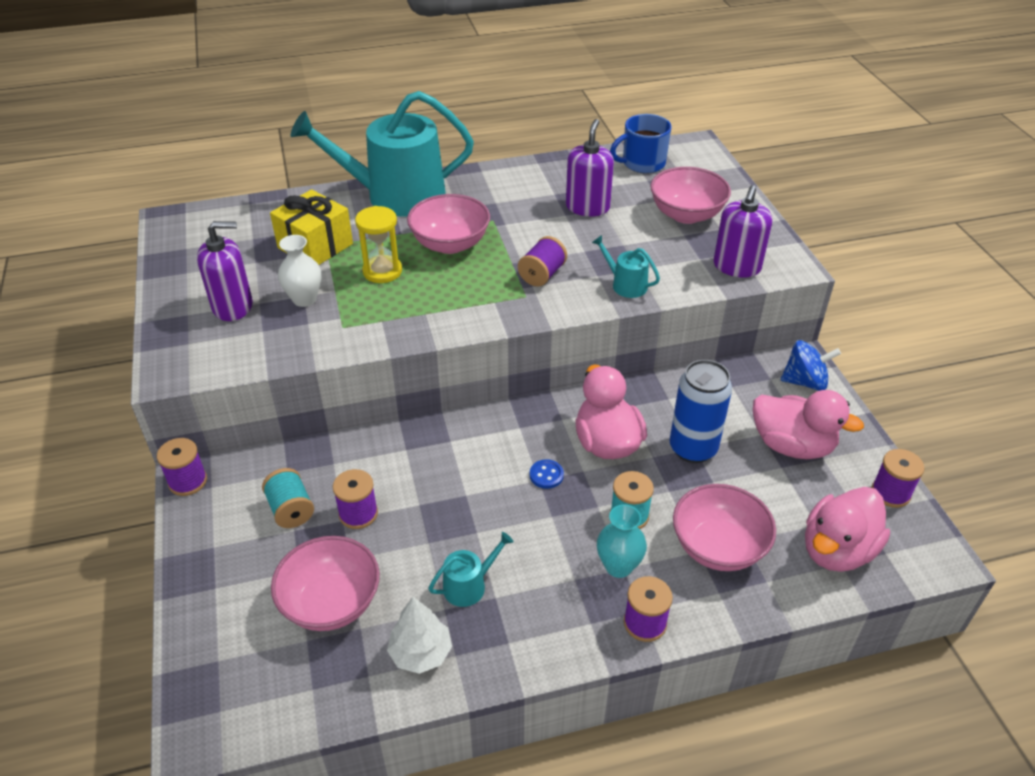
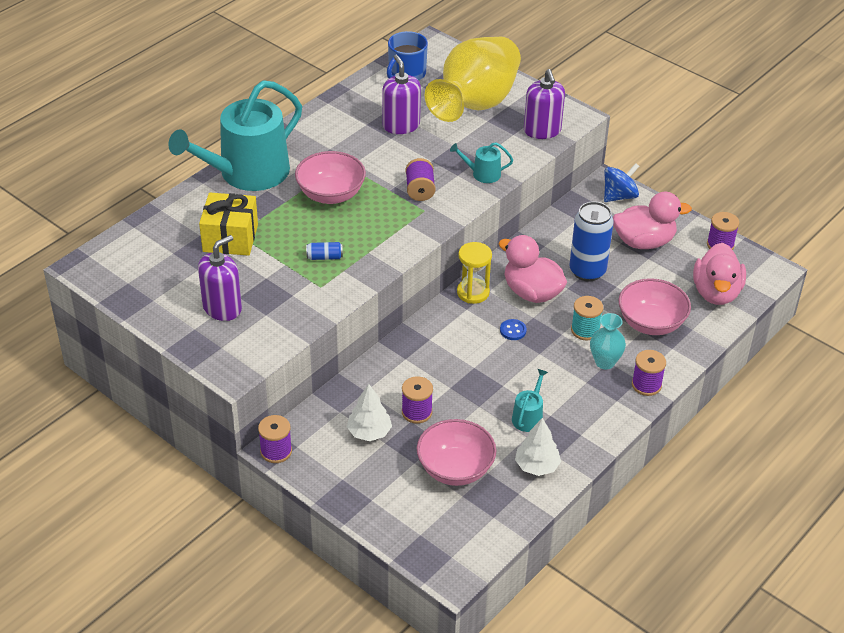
camera: 35 degrees left, 0 degrees up
turquoise spool [262,468,314,528] -> white tree [347,384,392,441]
white vase [278,235,321,307] -> none
yellow hourglass [355,206,402,283] -> yellow hourglass moved to [457,242,492,304]
pink bowl [650,167,731,224] -> yellow vase [425,37,521,122]
none -> blue can [306,242,343,260]

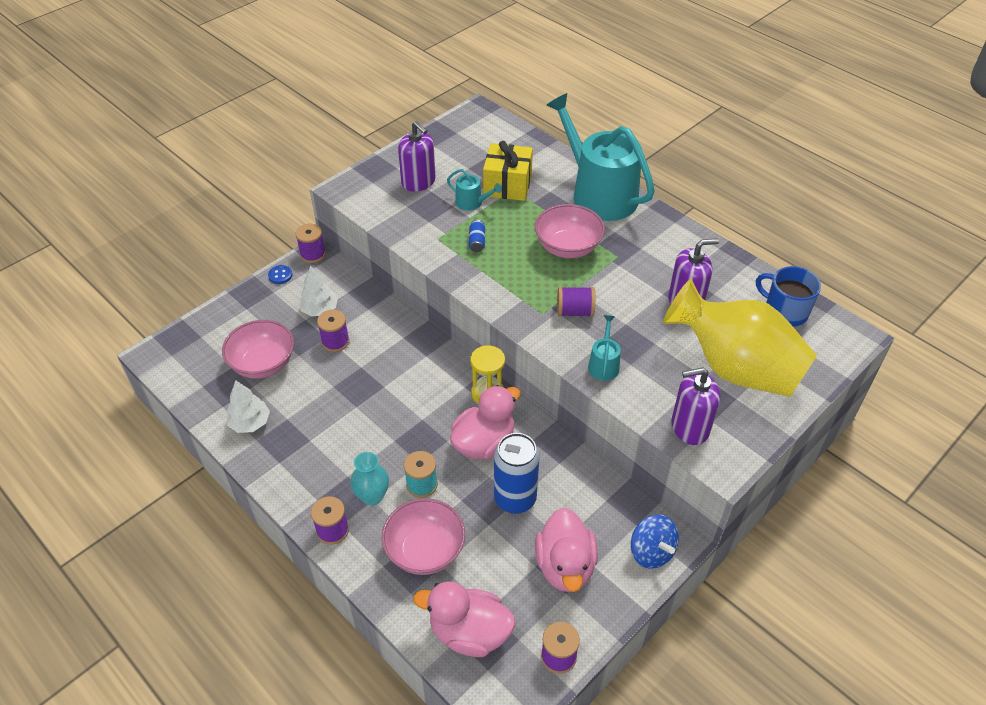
camera: 95 degrees right, 5 degrees up
blue button [500,319,527,340] -> blue button moved to [268,265,292,284]
turquoise watering can [512,369,548,432] -> turquoise watering can moved to [447,169,502,211]

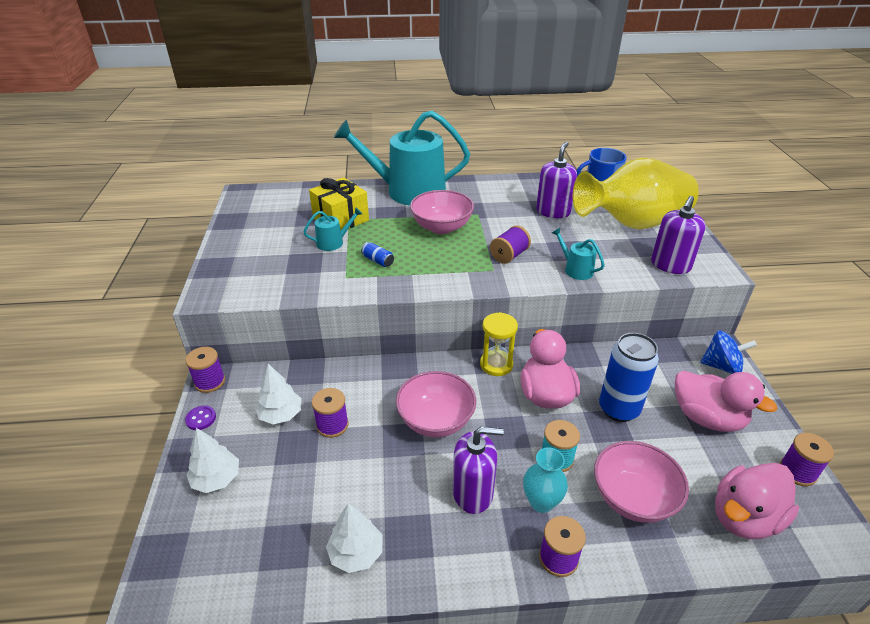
camera: 50 degrees left, 10 degrees down
pink bowl [222,320,294,379] -> pink bowl moved to [396,371,476,437]
blue button [268,265,292,284] -> purple button [185,406,216,430]
purple soap dispenser [398,121,436,192] -> purple soap dispenser moved to [453,427,504,514]
none -> white tree [186,428,239,493]

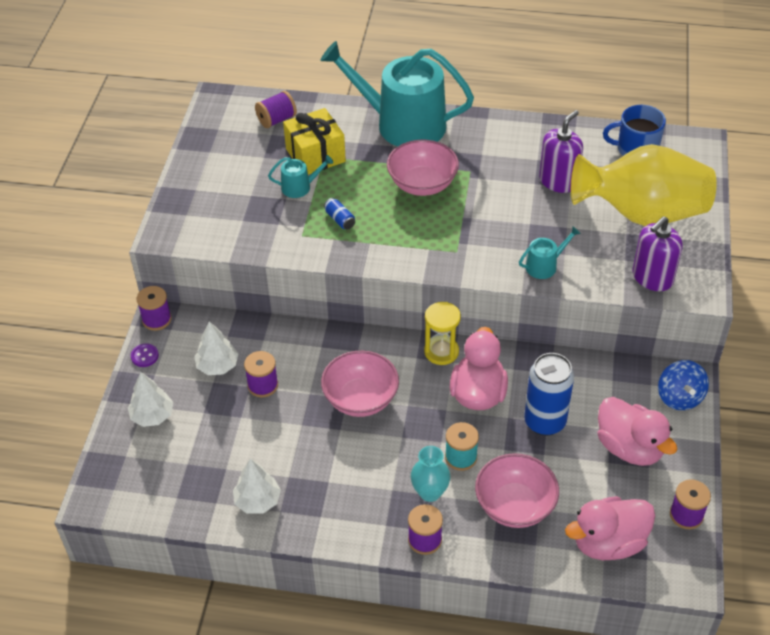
camera: 15 degrees right, 10 degrees up
purple soap dispenser [453,427,504,514] -> none
purple spool [490,225,531,264] -> purple spool moved to [255,91,297,128]
turquoise watering can [552,228,605,280] -> turquoise watering can turned 90 degrees clockwise [519,226,581,279]
blue spinning top [700,330,757,374] -> blue spinning top turned 60 degrees clockwise [658,360,709,410]

